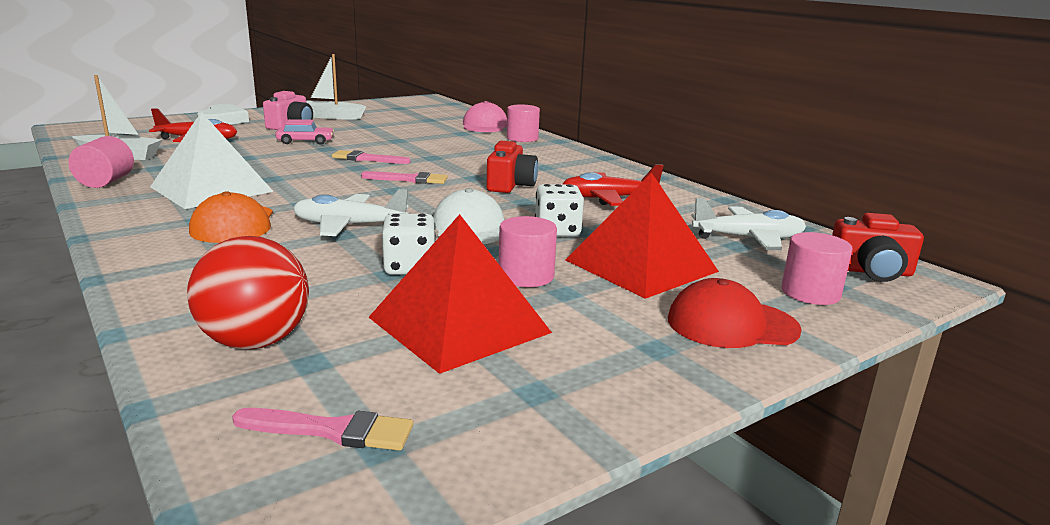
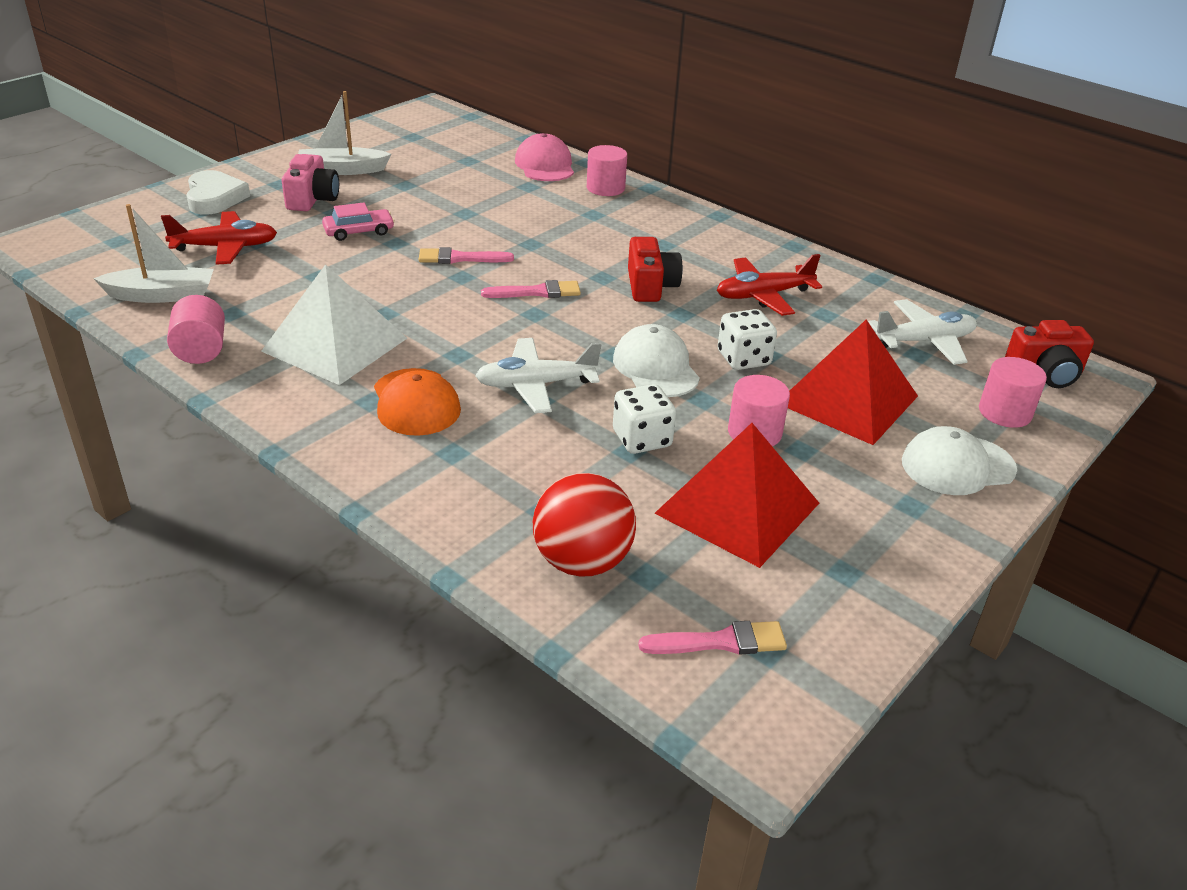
camera: 15 degrees left, 15 degrees up
red cap [668,278,802,348] -> white cap [902,426,1017,495]

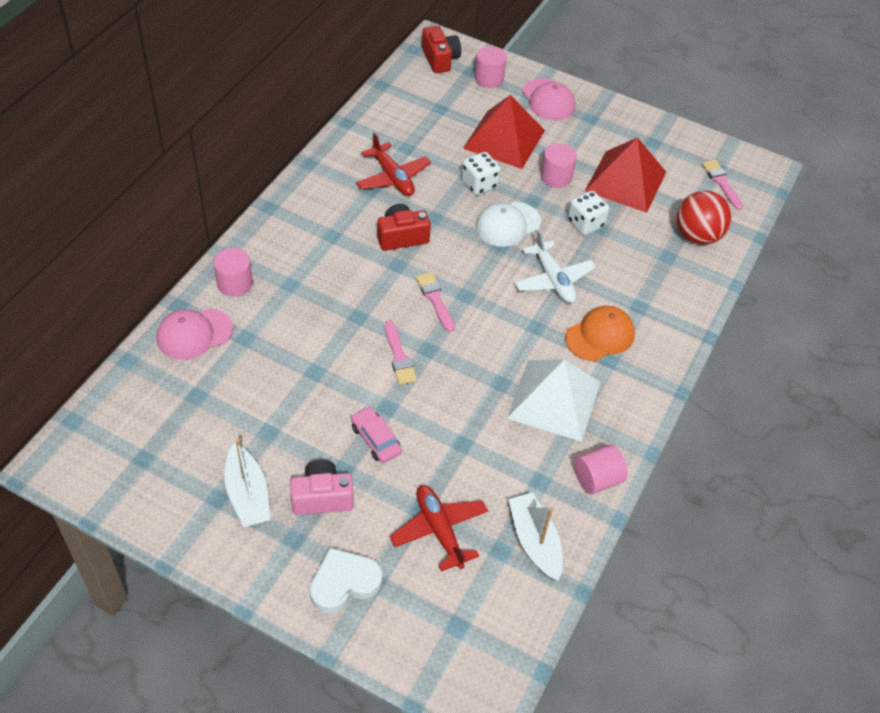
camera: 105 degrees left, 15 degrees up
white plane [868,299,977,365] -> none
white cap [902,426,1017,495] -> pink cap [522,78,575,120]

